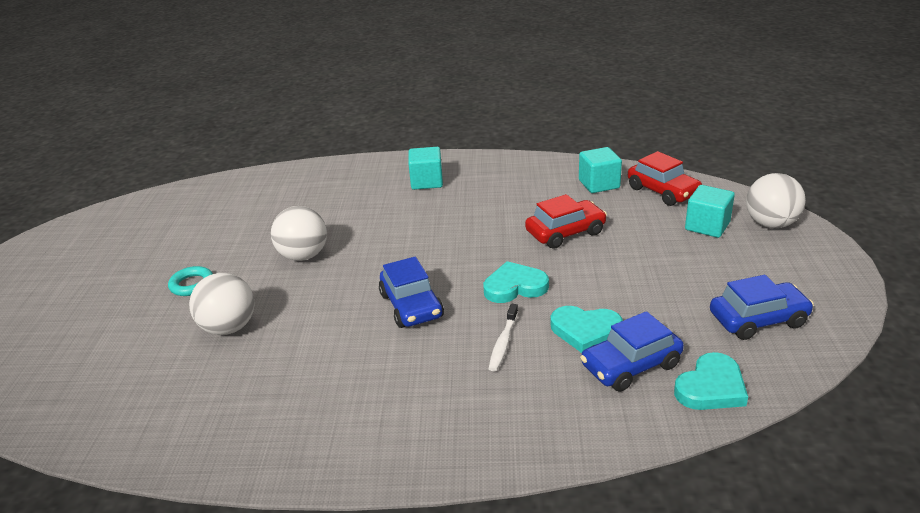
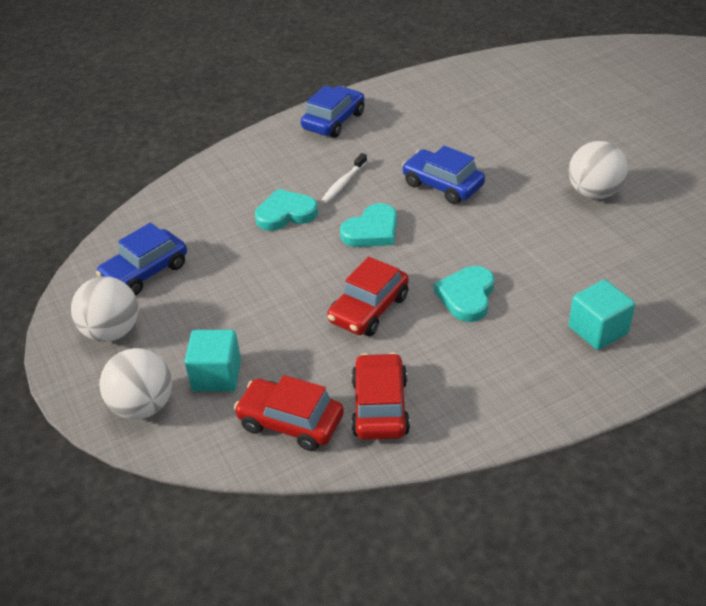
camera: 150 degrees right, 10 degrees up
turquoise ring [168,266,213,296] -> none
white ball [189,273,255,335] -> white ball moved to [71,277,138,342]
white toothbrush [489,304,518,371] -> white toothbrush turned 135 degrees counterclockwise [321,153,367,204]
turquoise cube [579,147,622,193] -> red car [351,353,410,440]
blue car [580,311,684,392] -> blue car moved to [301,86,364,138]
turquoise heart [674,352,748,410] -> turquoise heart moved to [434,266,494,322]

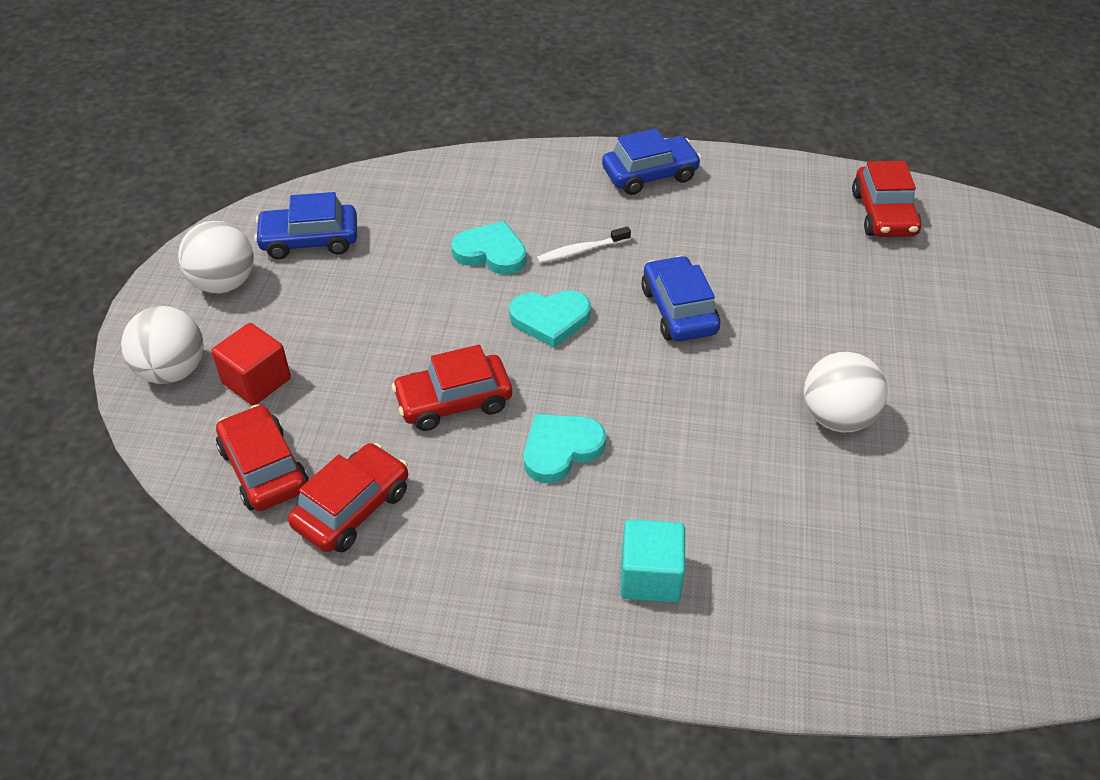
camera: 35 degrees right, 5 degrees up
turquoise cube [185,330,241,391] -> red cube [211,323,291,406]
none -> red car [852,161,922,237]

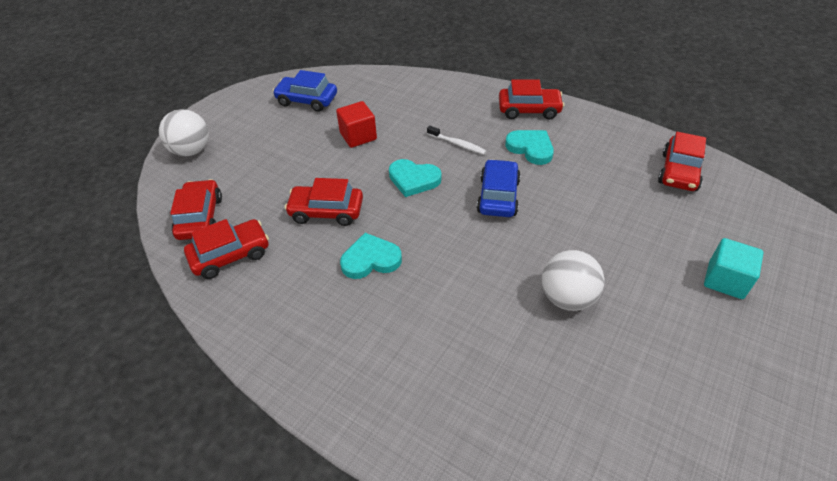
camera: 25 degrees right, 0 degrees up
white ball [178,221,254,293] -> none
red cube [211,323,291,406] -> red cube moved to [336,101,377,148]
turquoise heart [451,221,526,275] -> turquoise heart moved to [505,130,554,165]
white toothbrush [537,226,631,263] -> white toothbrush turned 150 degrees counterclockwise [427,126,486,155]
blue car [602,128,701,195] -> red car [499,79,564,120]
turquoise cube [620,519,685,603] -> turquoise cube moved to [704,238,764,299]

